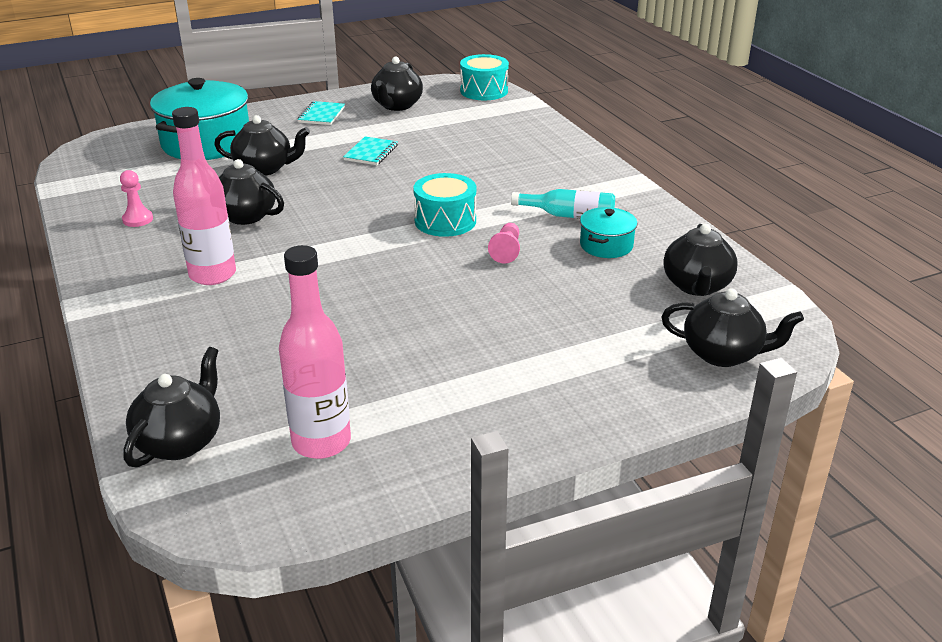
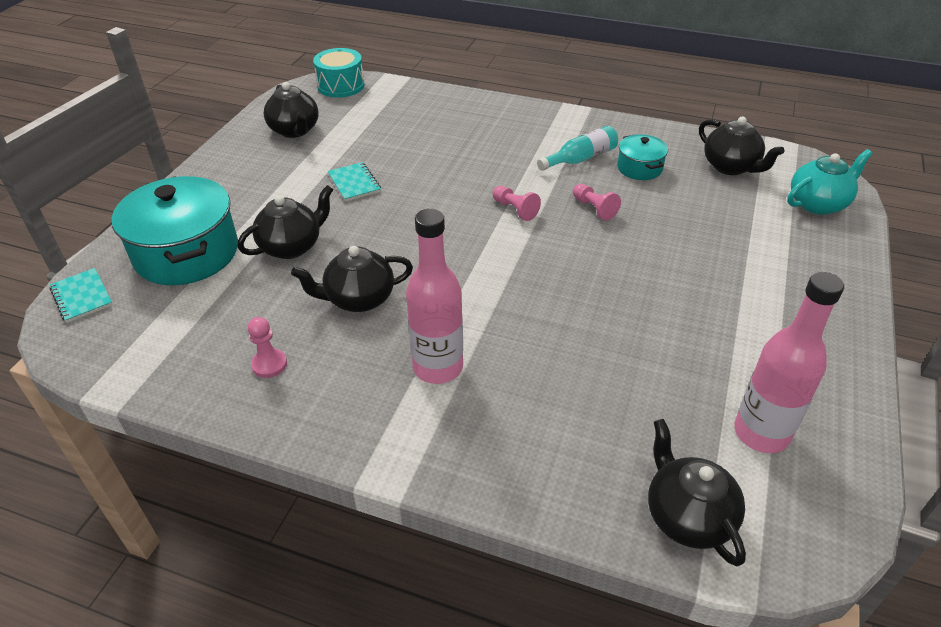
camera: 45 degrees left, 10 degrees up
turquoise notebook [298,101,345,125] -> turquoise notebook moved to [49,268,113,323]
turquoise drum [413,173,476,237] -> pink pawn [493,186,541,221]
black teapot [661,288,804,367] -> turquoise teapot [787,149,873,215]

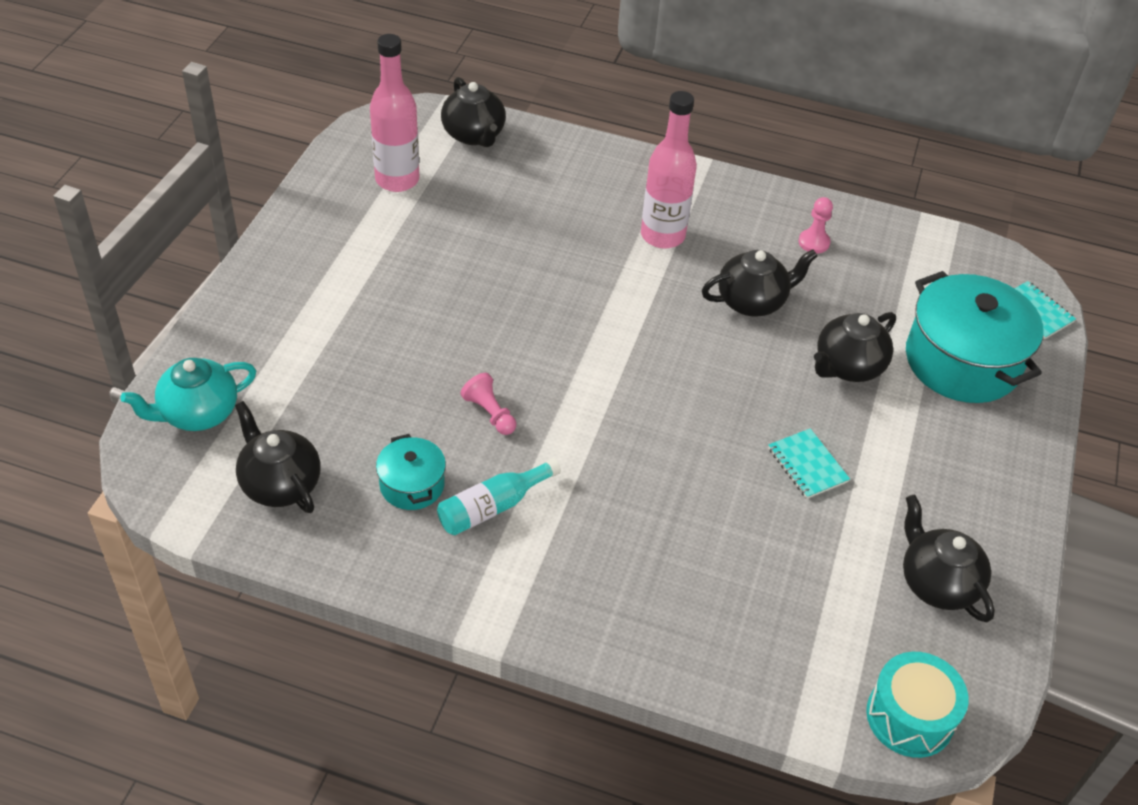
camera: 175 degrees right, 5 degrees up
pink pawn [493,186,541,221] -> none

